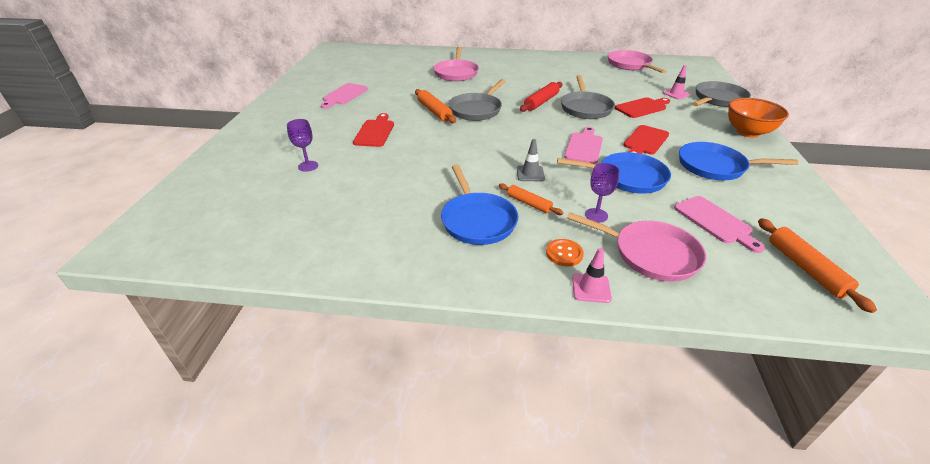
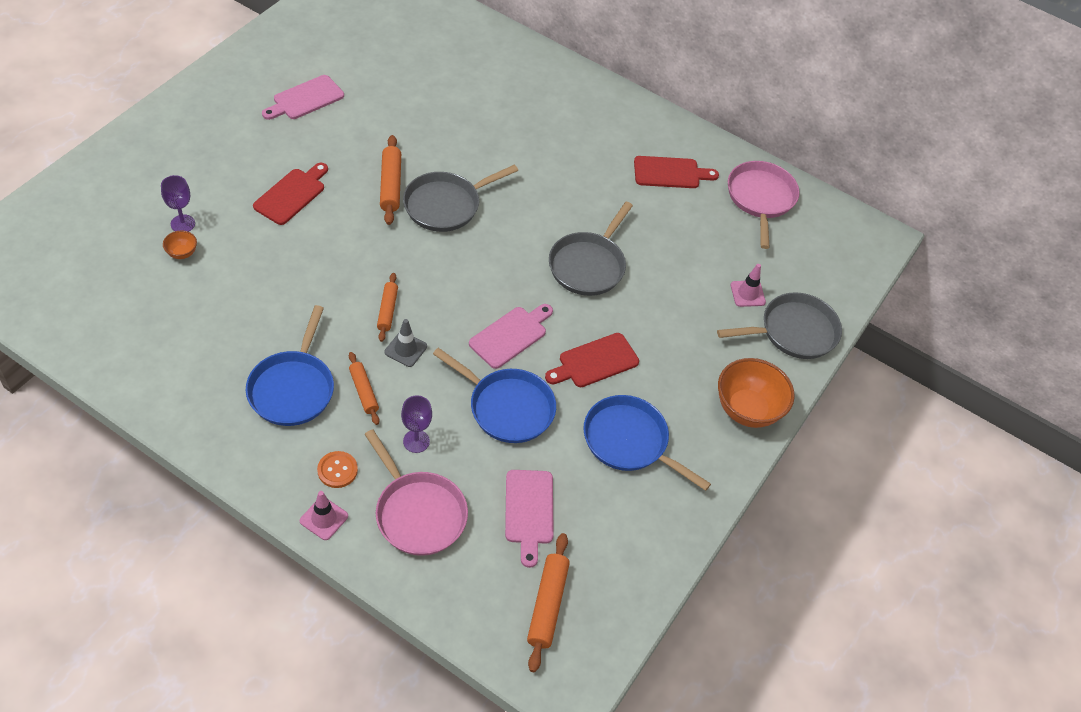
camera: 20 degrees right, 15 degrees up
pink pan [433,47,479,81] -> none
red rolling pin [520,82,562,112] -> none
red cutting board [615,97,670,118] -> red cutting board moved to [634,156,719,188]
none -> orange bowl [163,231,197,259]
none -> orange rolling pin [377,273,398,342]

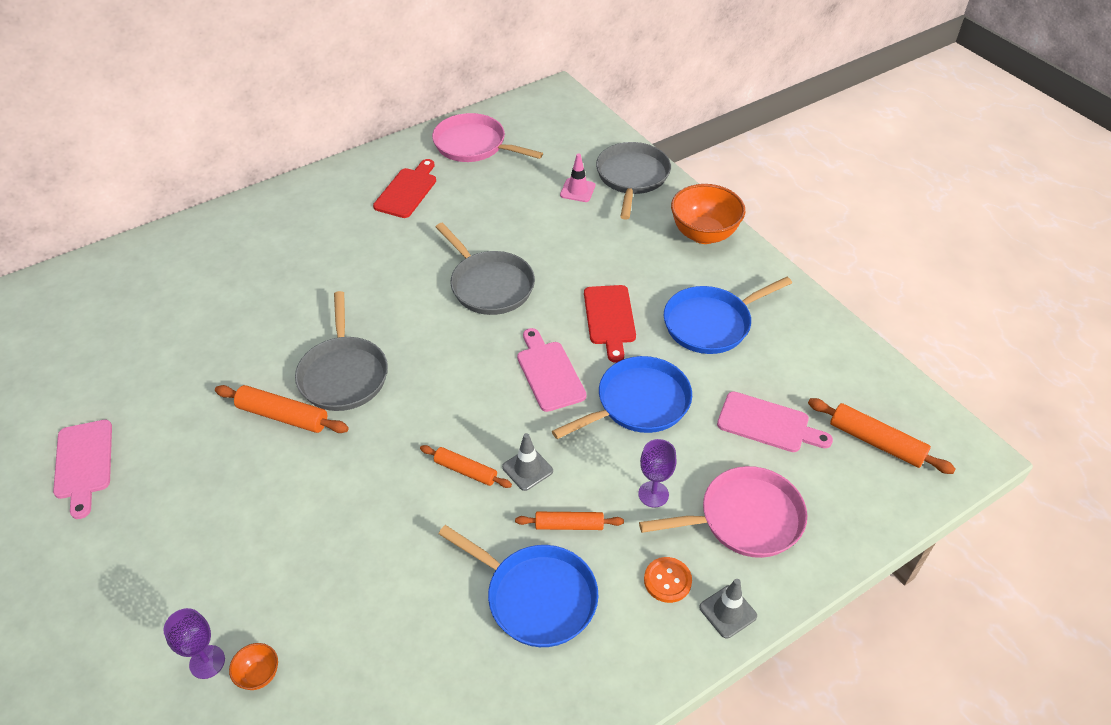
camera: 60 degrees left, 5 degrees down
red cutting board [253,163,328,225] -> none
pink traffic cone [300,491,348,540] -> grey traffic cone [699,579,757,639]

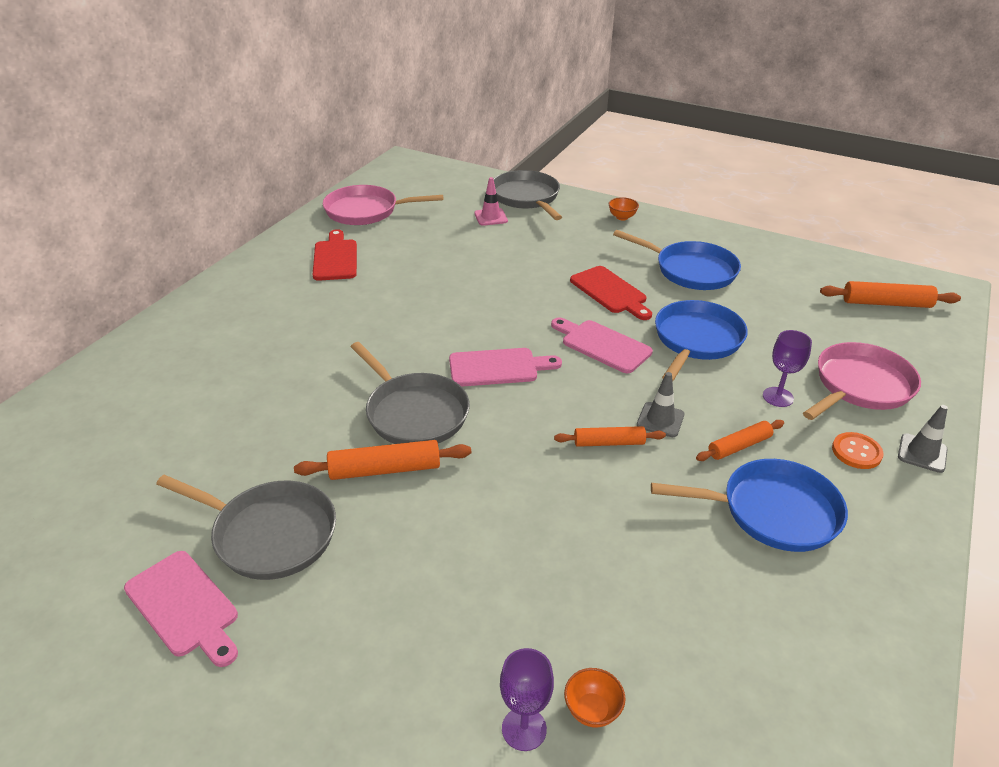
camera: 30 degrees left, 10 degrees down
grey pan [436,222,535,315] -> grey pan moved to [156,475,336,580]
blue pan [664,277,792,354] -> blue pan turned 90 degrees counterclockwise [613,230,741,290]
orange bowl [671,184,745,244] -> orange bowl [609,197,639,221], size x0.45
pink cutting board [717,391,833,452] -> pink cutting board moved to [449,348,562,387]

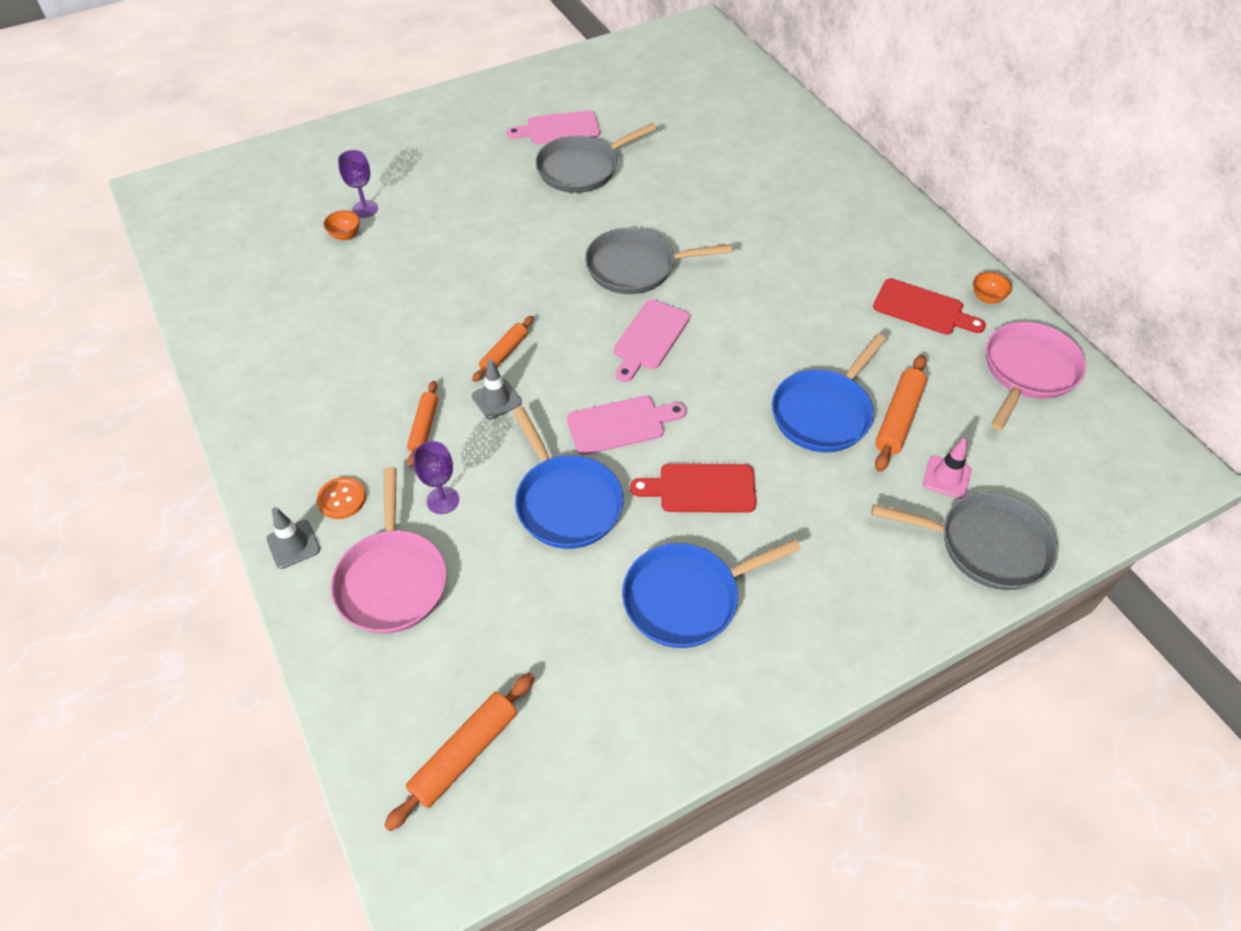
camera: 125 degrees right, 15 degrees up
orange rolling pin [294,440,471,480] -> orange rolling pin moved to [875,355,927,472]
orange bowl [609,197,639,221] -> orange bowl moved to [973,272,1012,304]
blue pan [651,459,848,552] -> blue pan moved to [772,334,886,453]

